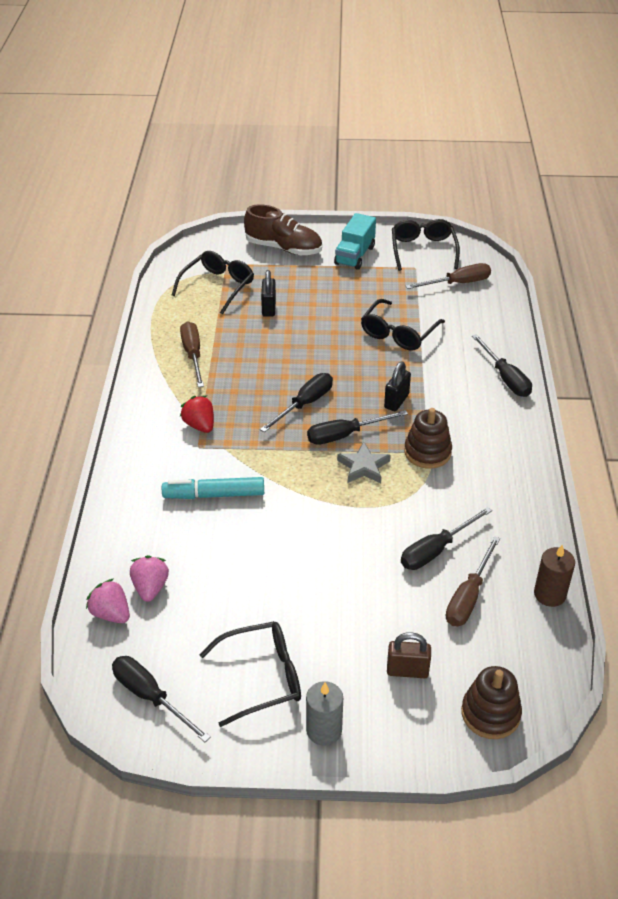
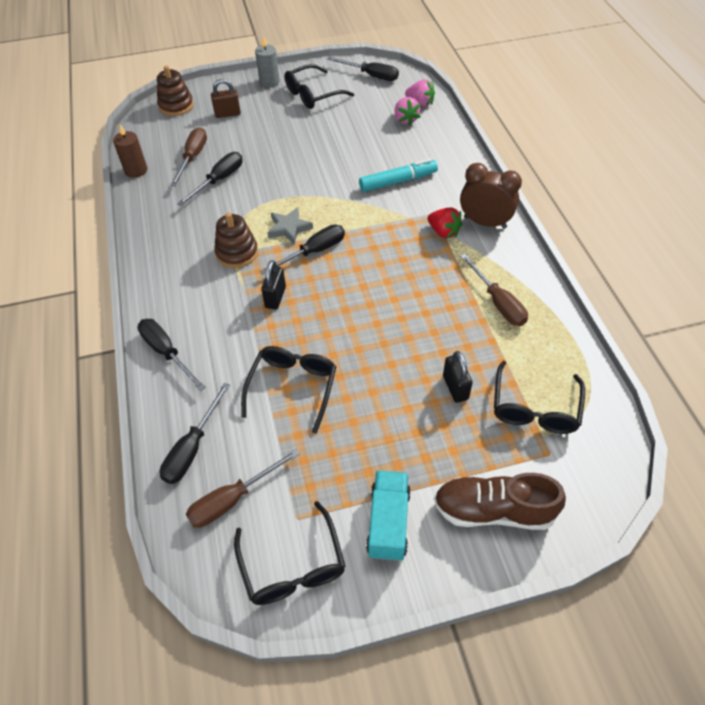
camera: 165 degrees right, 10 degrees up
black screwdriver [260,373,333,433] -> black screwdriver moved to [160,383,230,484]
none -> brown clock [460,163,522,229]

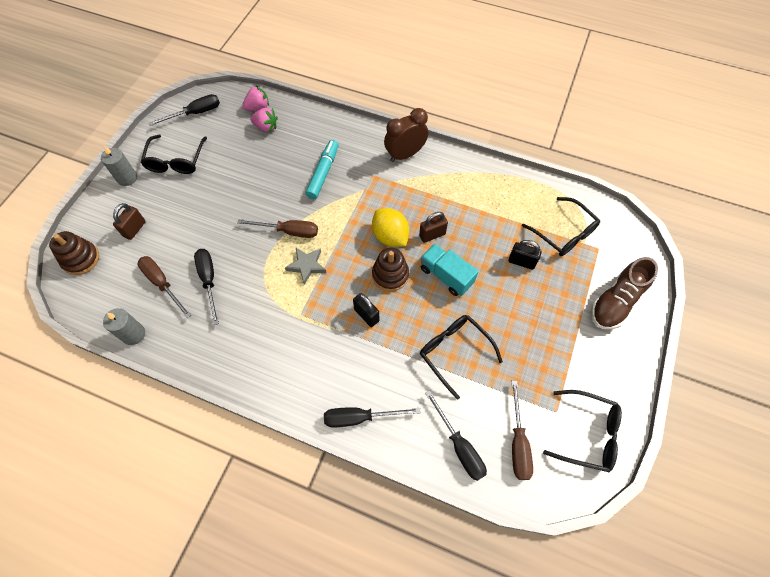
camera: 55 degrees left, 10 degrees up
brown candle [113,125,147,178] -> grey candle [103,308,145,345]
brown stacking toy [214,213,258,268] -> brown stacking toy moved to [372,248,409,291]
black screwdriver [260,225,345,275] -> none
turquoise truck [366,471,411,561] -> turquoise truck moved to [421,244,479,296]
red strawberry [428,207,463,239] -> none
brown screwdriver [460,254,528,326] -> brown screwdriver moved to [237,219,318,238]
none -> yellow lemon [372,208,409,247]
none -> brown padlock [419,212,448,243]

